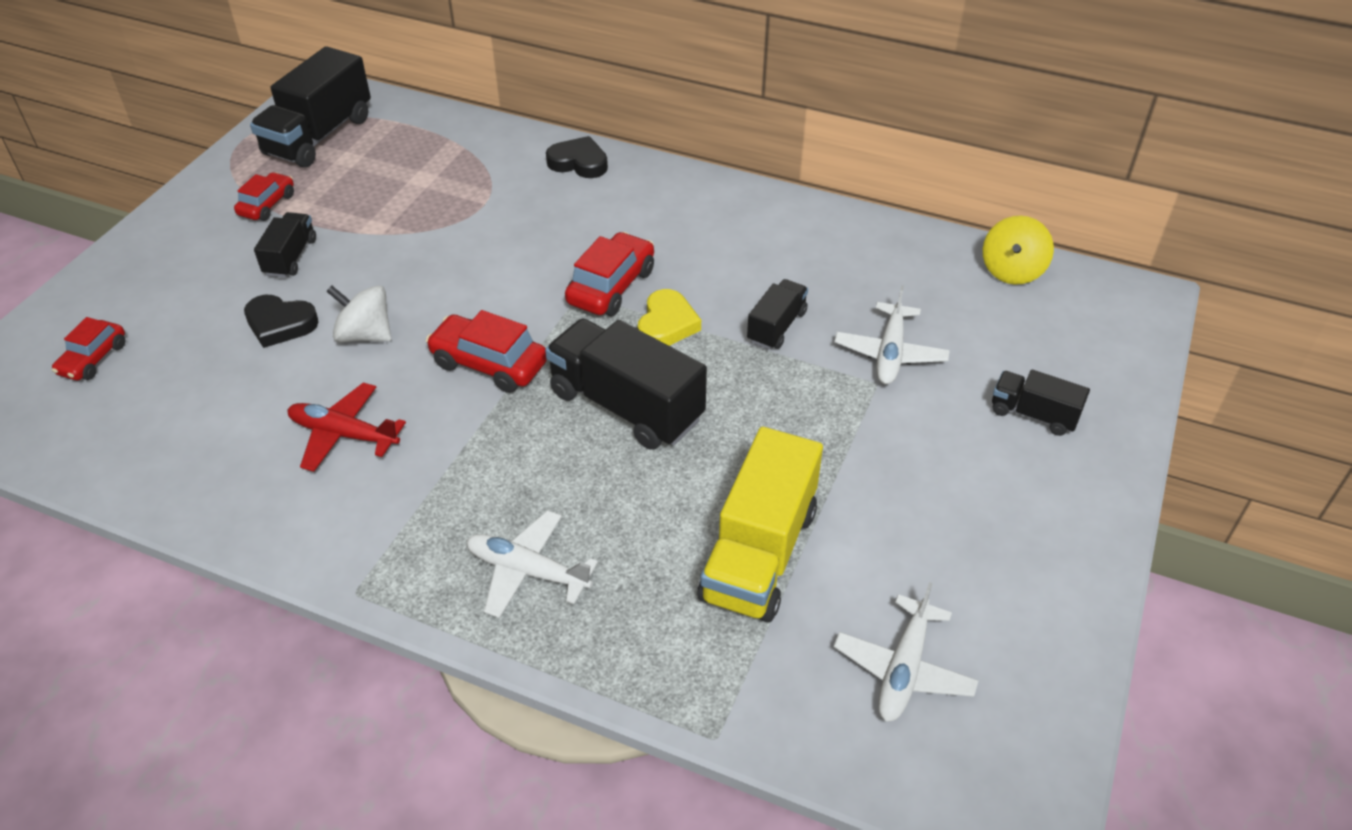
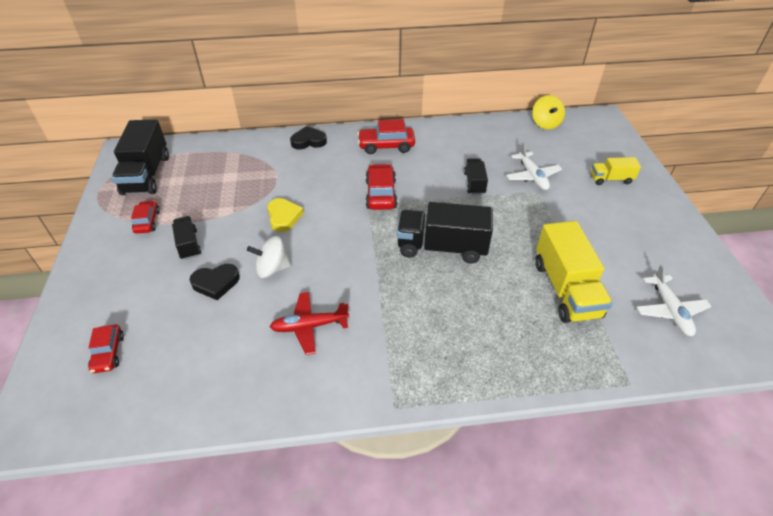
camera: 30 degrees left, 0 degrees up
red car [426,310,547,393] -> red car moved to [357,119,415,154]
white plane [466,510,598,618] -> none
yellow heart [638,289,701,346] -> yellow heart moved to [267,198,304,232]
black truck [992,370,1090,436] -> yellow truck [591,157,641,185]

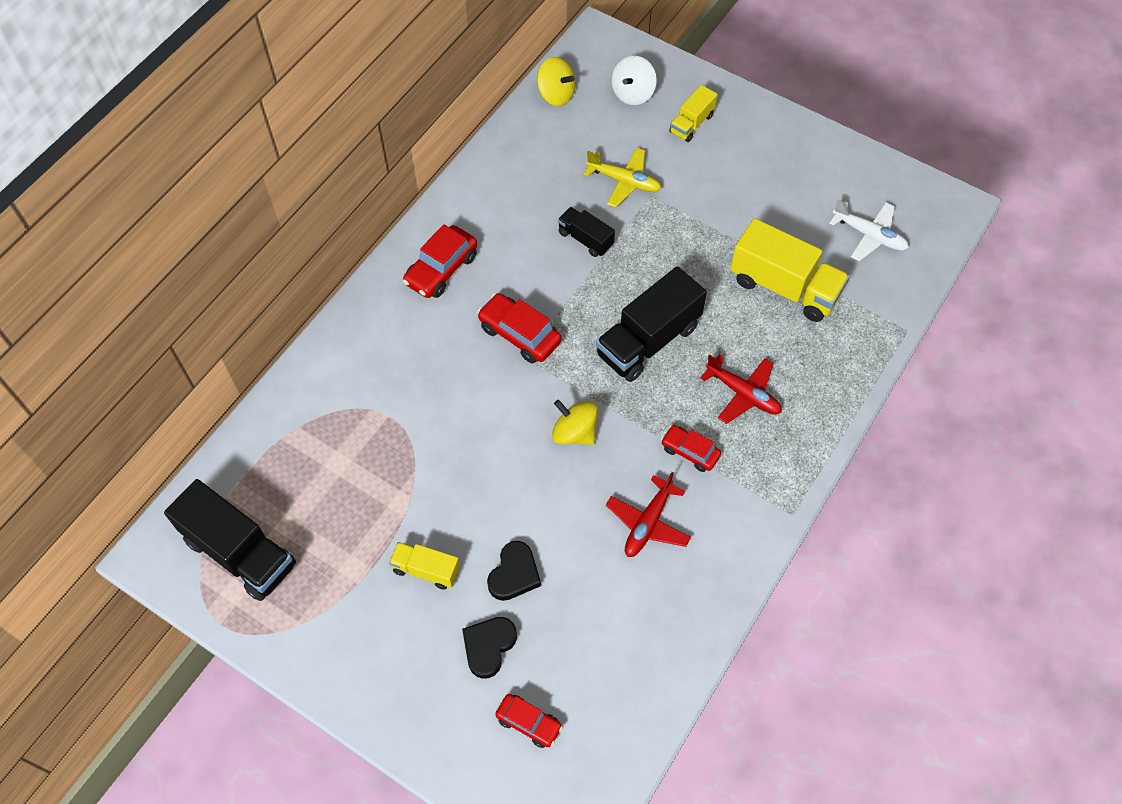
camera: 50 degrees left, 15 degrees up
red car [131,200,160,234] -> red car moved to [661,425,721,472]
black truck [172,216,201,260] -> yellow truck [389,542,460,590]
white spinning top [247,236,291,278] -> white spinning top moved to [612,56,657,105]
yellow heart [267,198,304,232] -> none
black heart [290,126,327,150] -> black heart moved to [462,617,517,679]
white plane [506,142,562,190] -> yellow plane [584,148,662,207]
none -> yellow spinning top [552,400,598,445]
none -> red plane [700,354,782,424]

